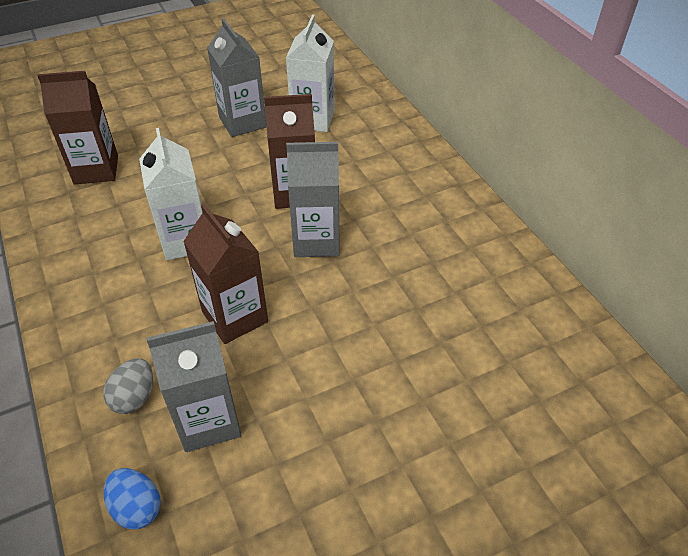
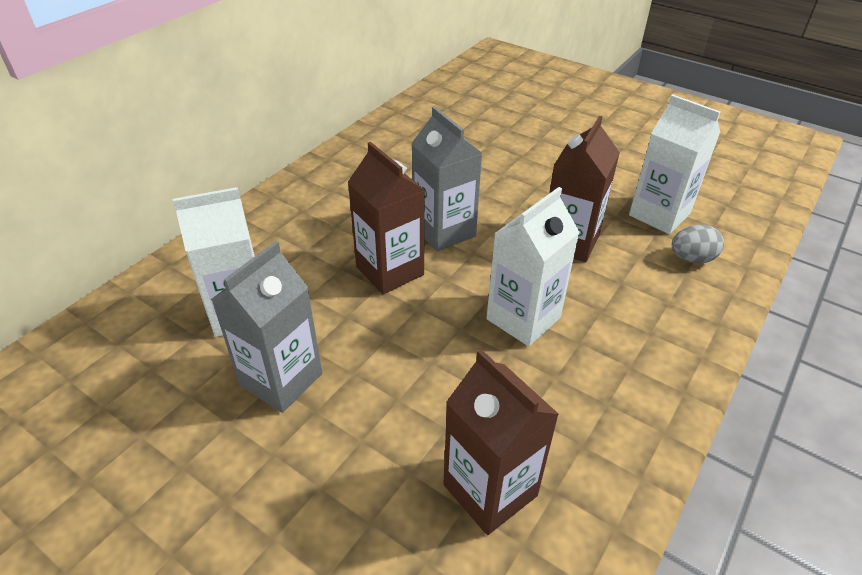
camera: 120 degrees left, 5 degrees down
blue egg [104,468,161,530] -> none
grey carton [146,321,241,452] -> white carton [629,94,720,234]

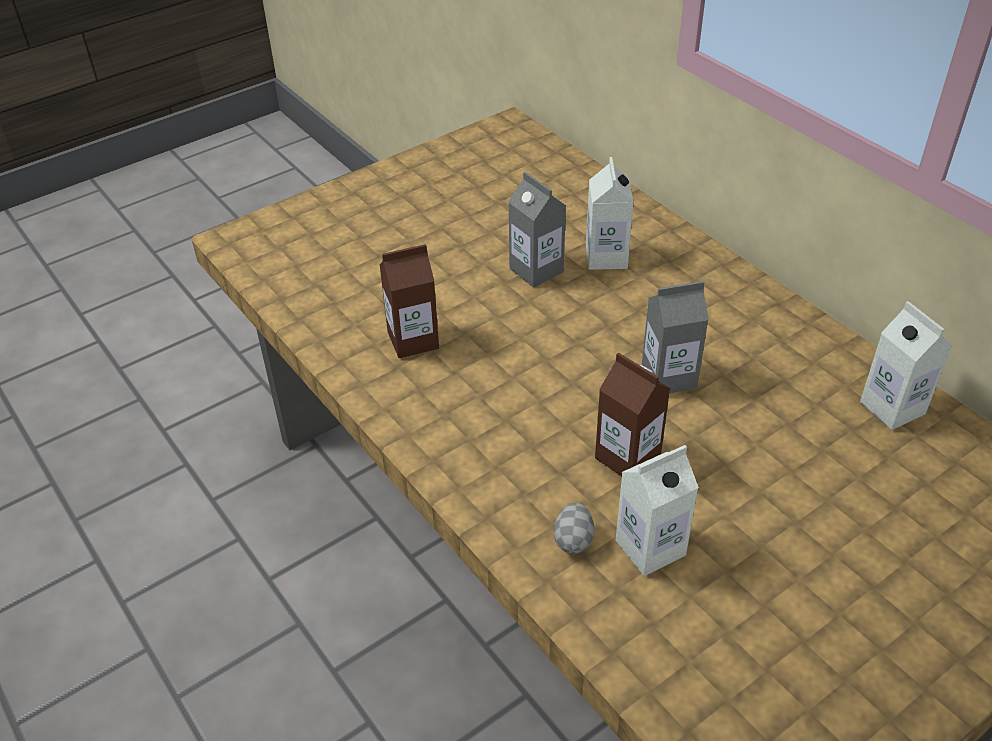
camera: 110 degrees right, 0 degrees up
brown carton [348,142,424,294] -> none
white carton [486,187,580,346] -> white carton moved to [860,301,952,430]

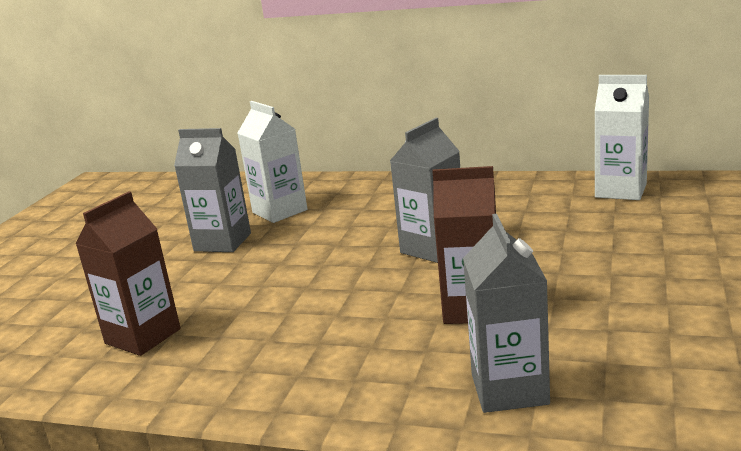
camera: 35 degrees left, 20 degrees down
grey egg [554,503,594,554] -> grey carton [463,214,550,413]
white carton [616,445,699,576] -> none

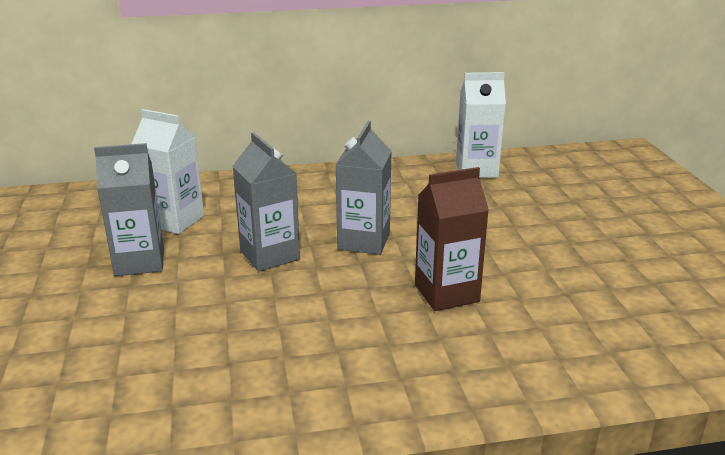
camera: 30 degrees left, 5 degrees up
brown carton [75,191,181,356] -> none
grey carton [463,214,550,413] -> grey carton moved to [233,132,300,272]

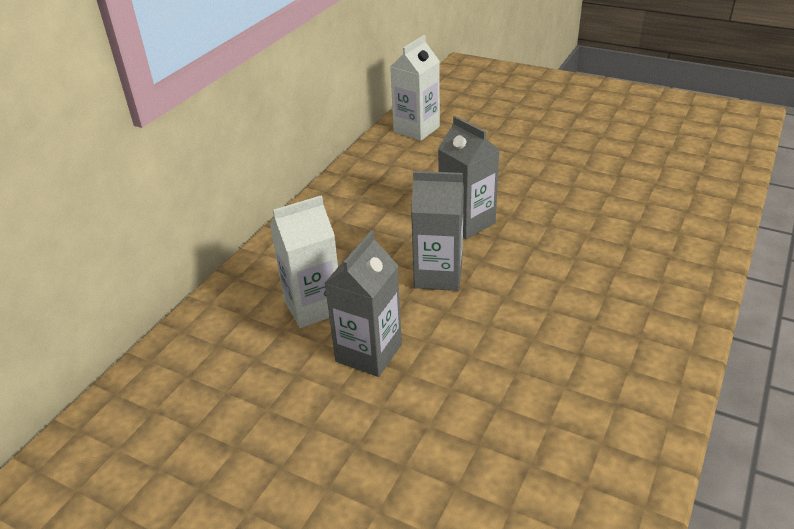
camera: 50 degrees left, 10 degrees up
brown carton [415,167,489,311] -> none

